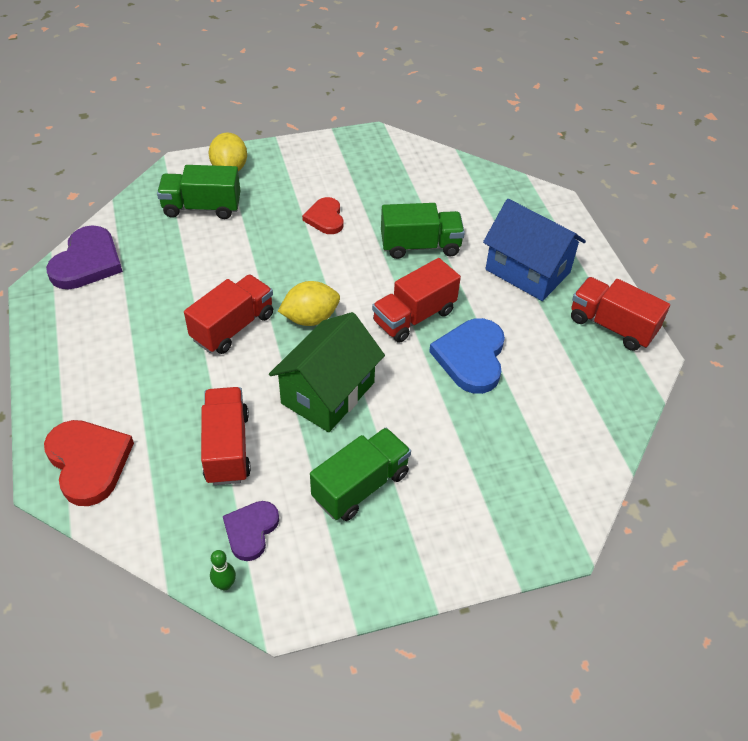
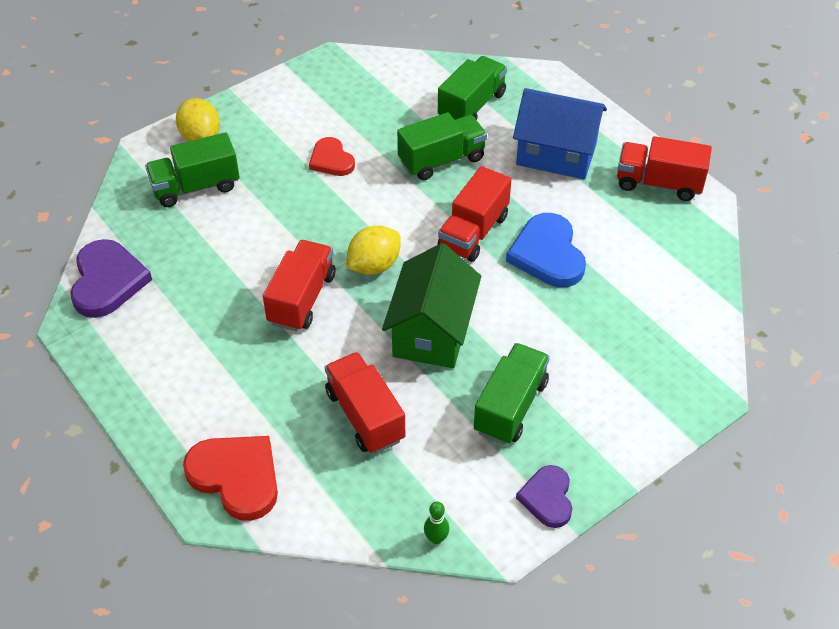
camera: 20 degrees left, 0 degrees up
purple heart [223,501,279,561] -> purple heart moved to [516,465,572,528]
none -> green truck [438,56,507,120]

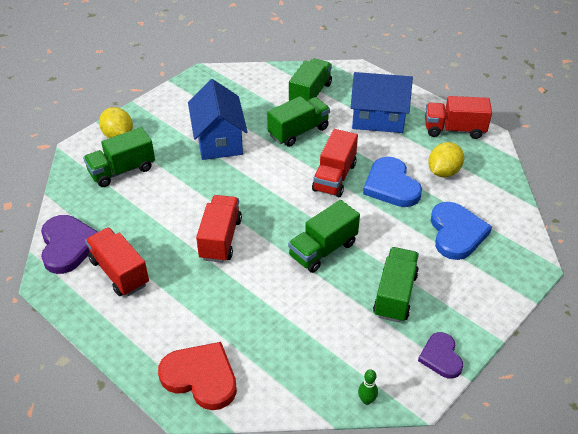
camera: 10 degrees left, 5 degrees down
red heart [309,137,355,176] -> blue house [188,79,248,160]
red truck [325,352,405,454] -> red truck moved to [85,228,149,296]
yellow lemon [346,225,401,275] -> yellow lemon moved to [428,142,464,177]
green house [382,243,481,368] -> green truck [288,200,360,273]
none -> blue heart [431,202,492,260]

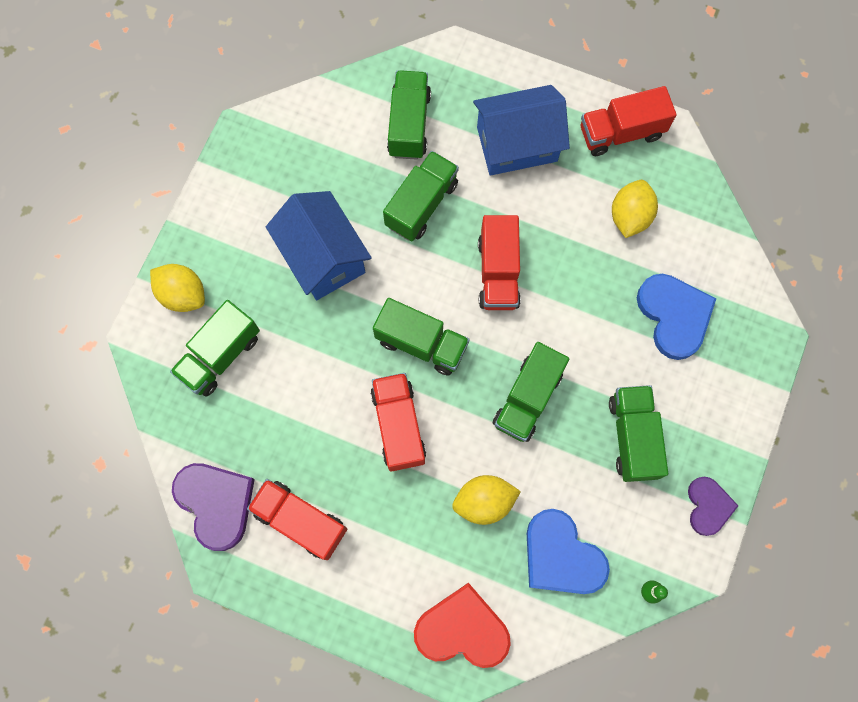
camera: 20 degrees left, 30 degrees up
blue heart [363,157,422,207] -> blue heart moved to [527,509,610,594]
purple heart [418,332,463,379] -> purple heart turned 150 degrees counterclockwise [688,477,738,536]
none -> green truck [373,298,470,376]
none -> yellow lemon [452,475,521,525]

